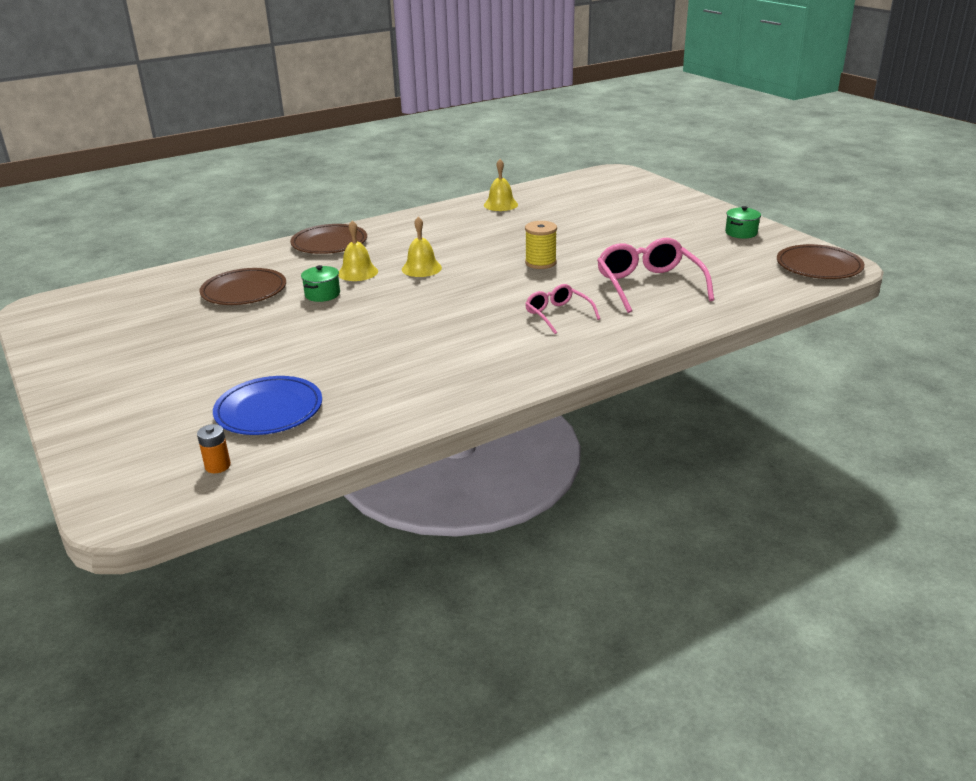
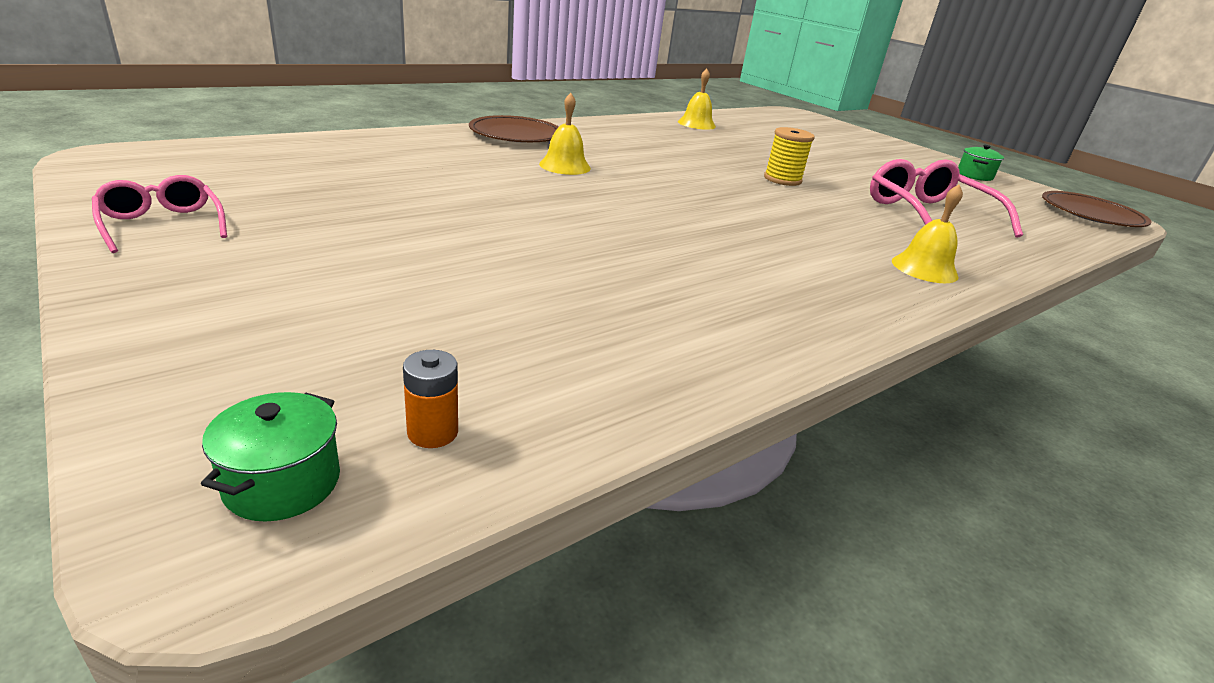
camera: 10 degrees left, 0 degrees up
brown plate [199,268,286,305] -> none
blue plate [213,376,322,435] -> none
green pot [301,265,340,302] -> green pot moved to [201,392,340,521]
yellow bell [402,217,442,277] -> yellow bell moved to [892,185,963,283]
pink glasses [525,284,600,334] -> pink glasses moved to [92,175,227,253]

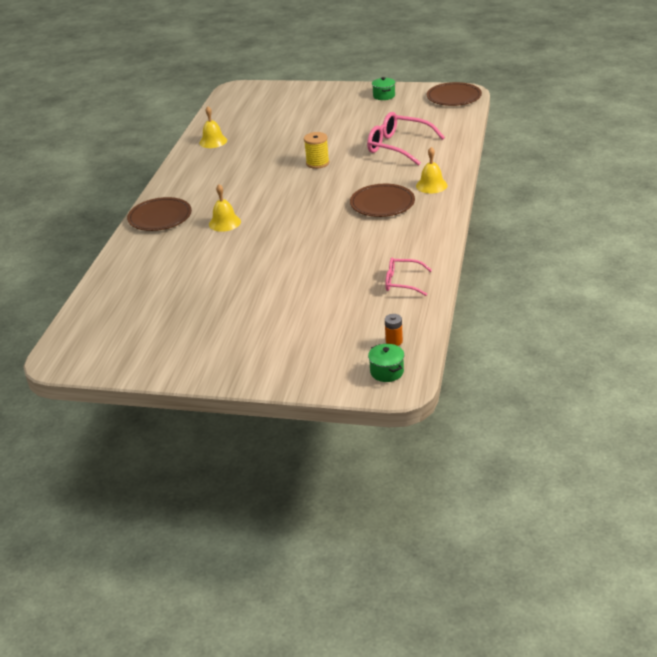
camera: 35 degrees left, 5 degrees up
pink glasses [92,175,227,253] -> pink glasses moved to [385,257,432,296]
none -> brown plate [350,184,415,217]

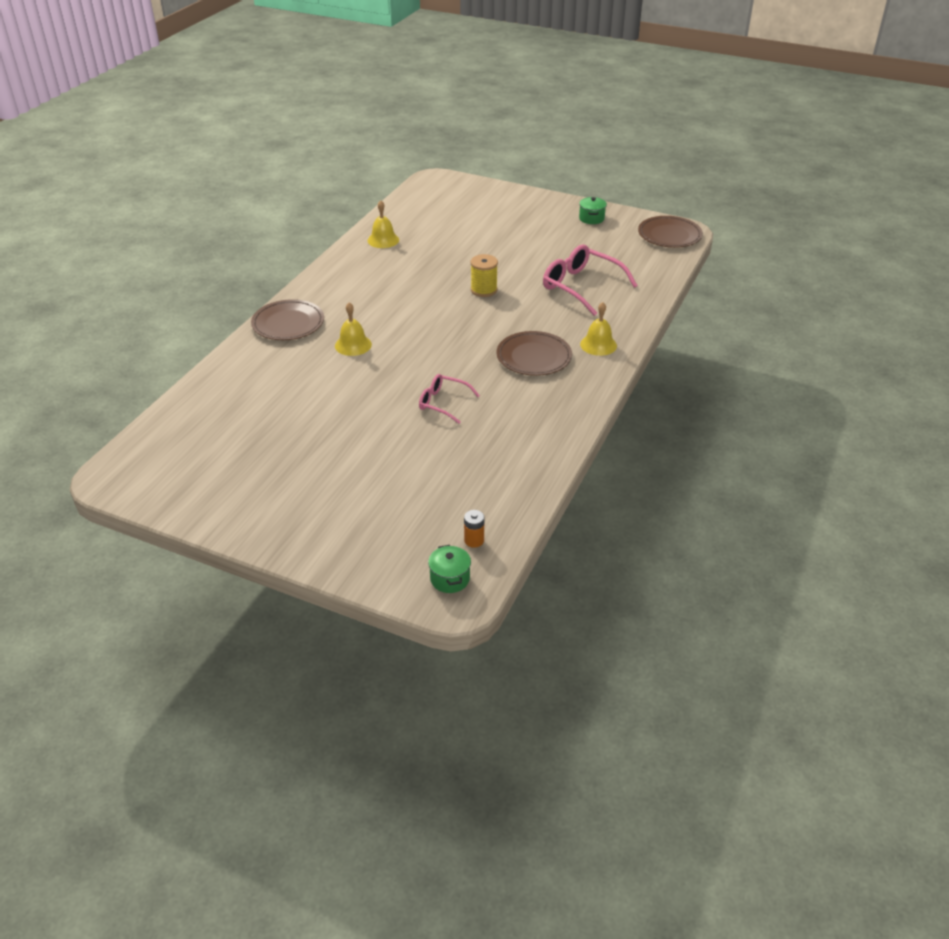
camera: 10 degrees right, 5 degrees up
pink glasses [385,257,432,296] -> pink glasses moved to [419,374,480,424]

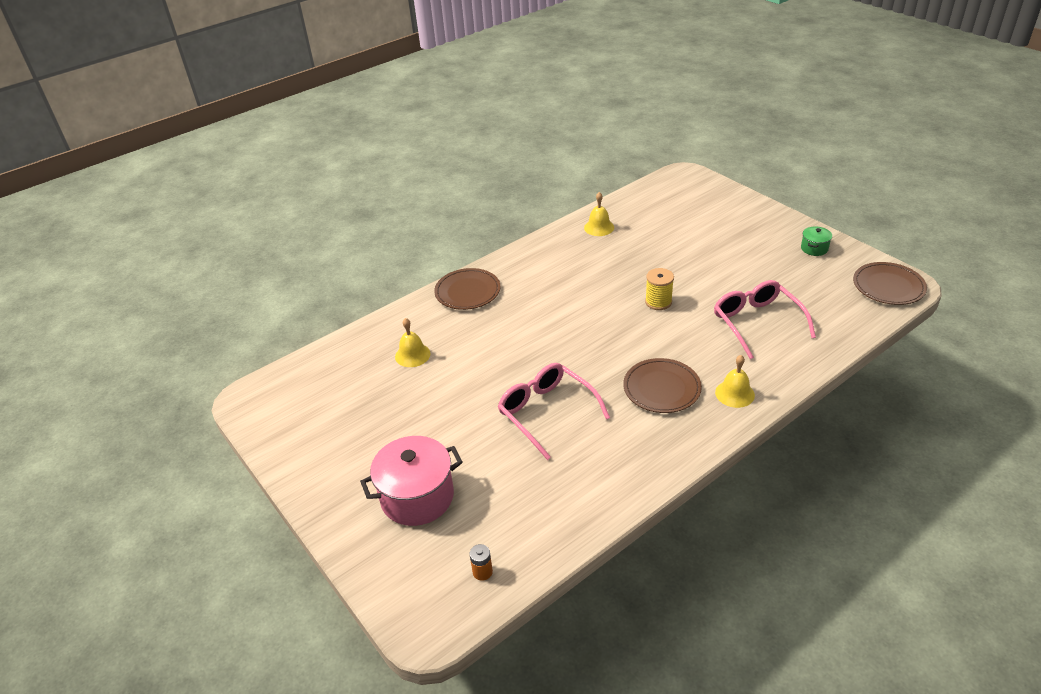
camera: 30 degrees right, 0 degrees up
yellow bell [335,302,372,356] -> yellow bell moved to [395,318,431,367]
pink glasses [419,374,480,424] -> pink glasses [498,363,610,460], size x1.71
green pot [428,545,471,593] -> none
none -> pink pot [360,436,463,526]

